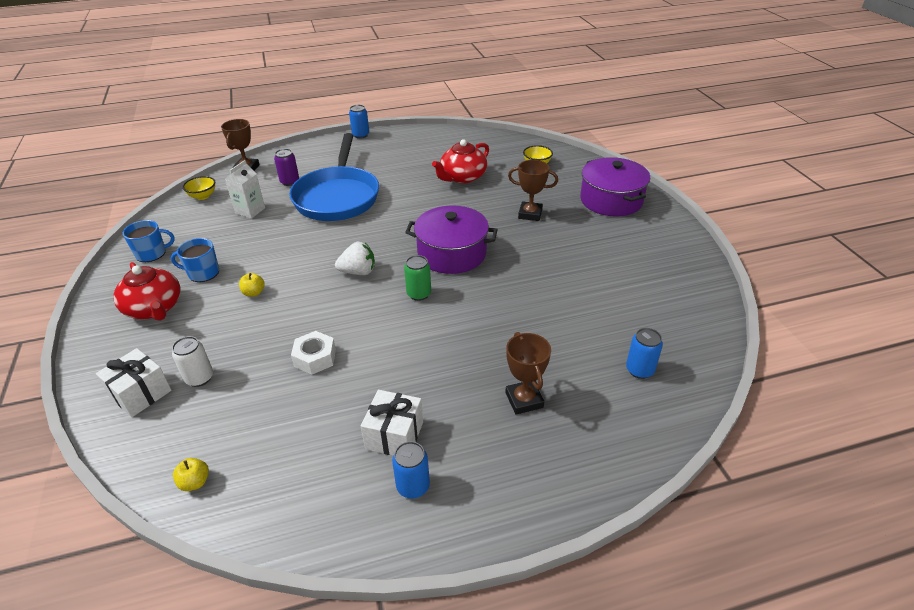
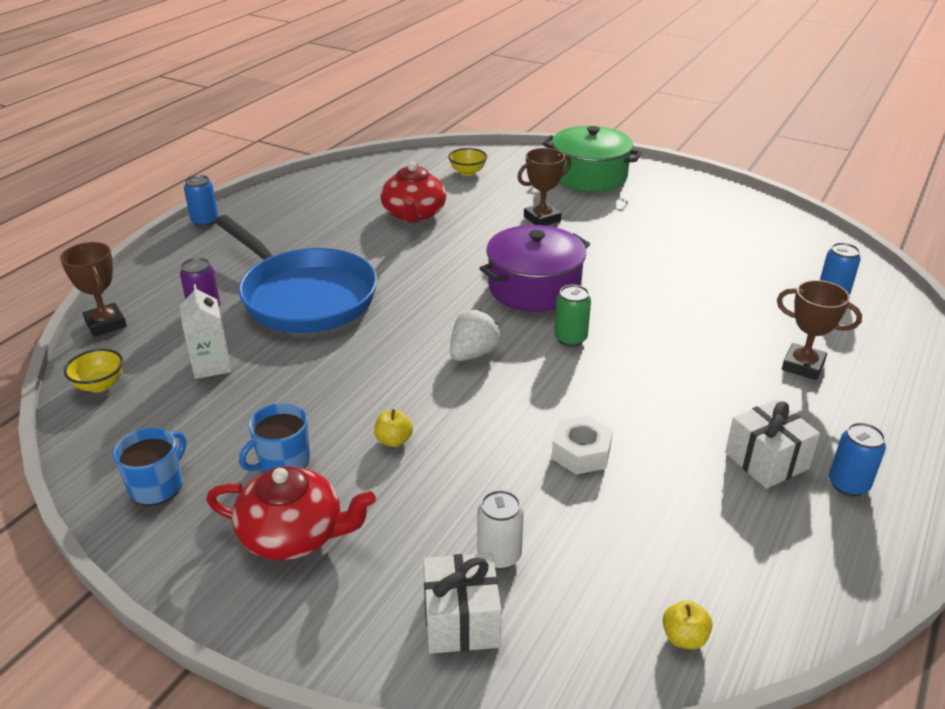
camera: 45 degrees left, 5 degrees down
purple pot [580,157,650,216] -> green pot [543,126,642,192]

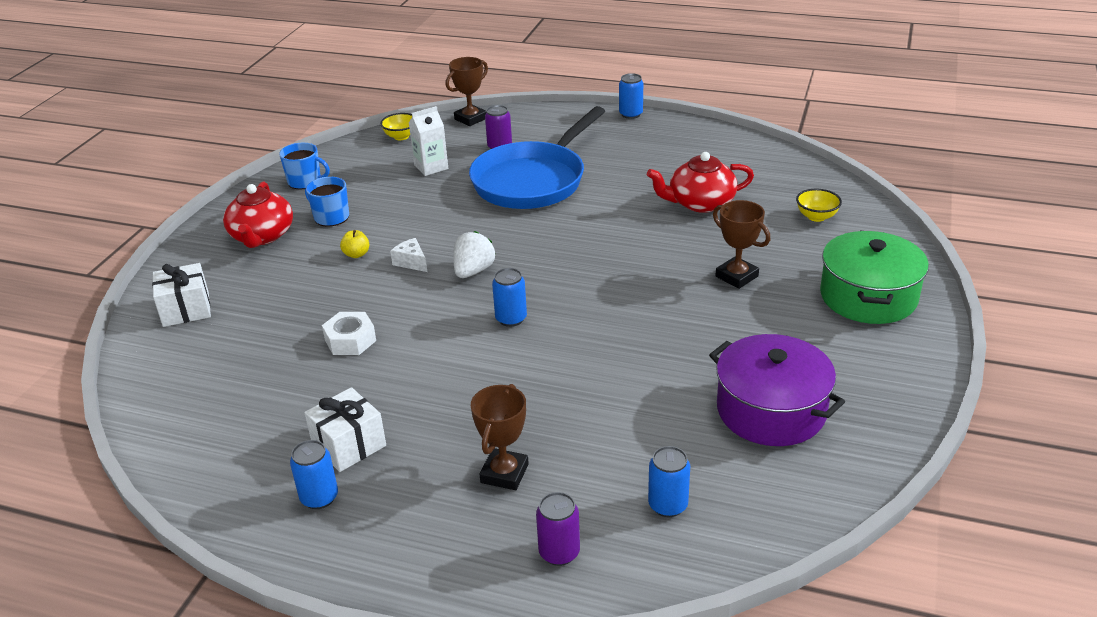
camera: 80 degrees right, 0 degrees up
white strawberry [450,309,501,361] -> white strawberry turned 90 degrees counterclockwise [453,231,496,278]
white can [477,490,524,570] -> none
purple pot [479,225,590,312] -> purple pot moved to [709,334,845,446]
green can [554,285,591,347] -> blue can [492,268,527,327]
yellow apple [663,600,712,649] -> none
none -> white cheese [390,238,427,272]
none -> purple can [536,492,580,566]

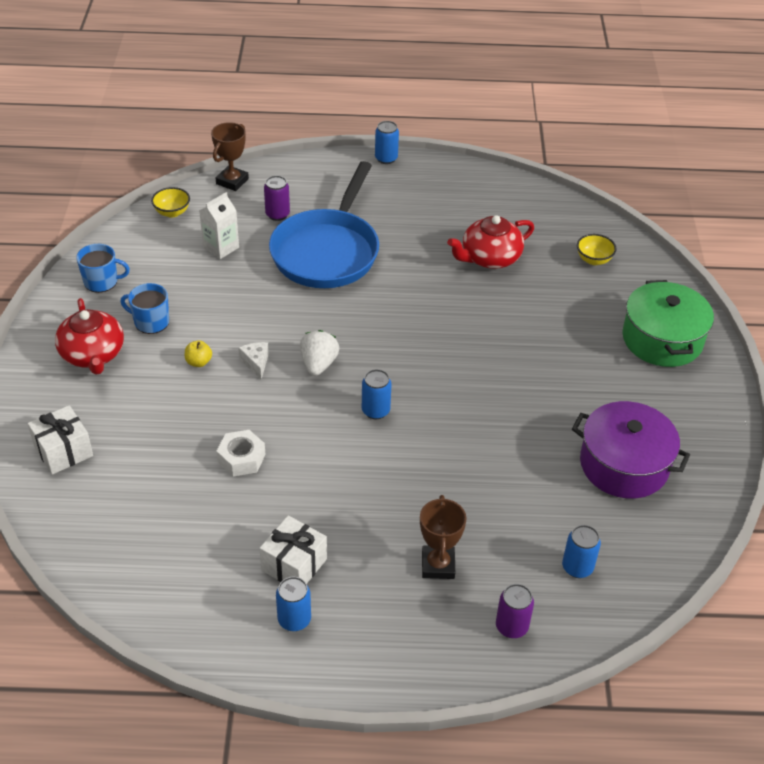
camera: 20 degrees left, 10 degrees up
white cheese [390,238,427,272] -> white cheese turned 45 degrees clockwise [238,342,269,379]
brown trophy [713,200,770,289] -> none

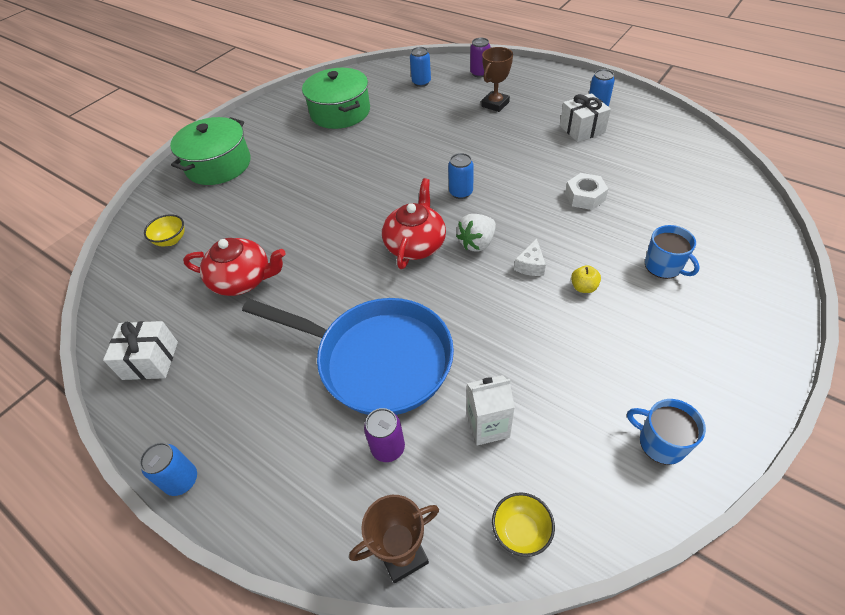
camera: 140 degrees left, 5 degrees up
white gift [28,405,93,475] -> white gift moved to [103,321,178,380]
red teapot [55,298,124,375] -> red teapot moved to [382,178,446,269]
blue mug [120,283,169,334] -> blue mug moved to [645,225,700,279]
blue pan [269,161,379,288] -> blue pan turned 60 degrees clockwise [242,298,454,415]
purple pot [572,401,690,498] -> green pot [302,68,370,129]

